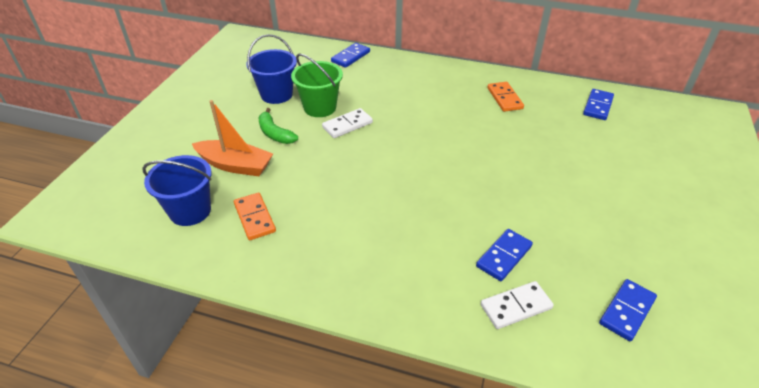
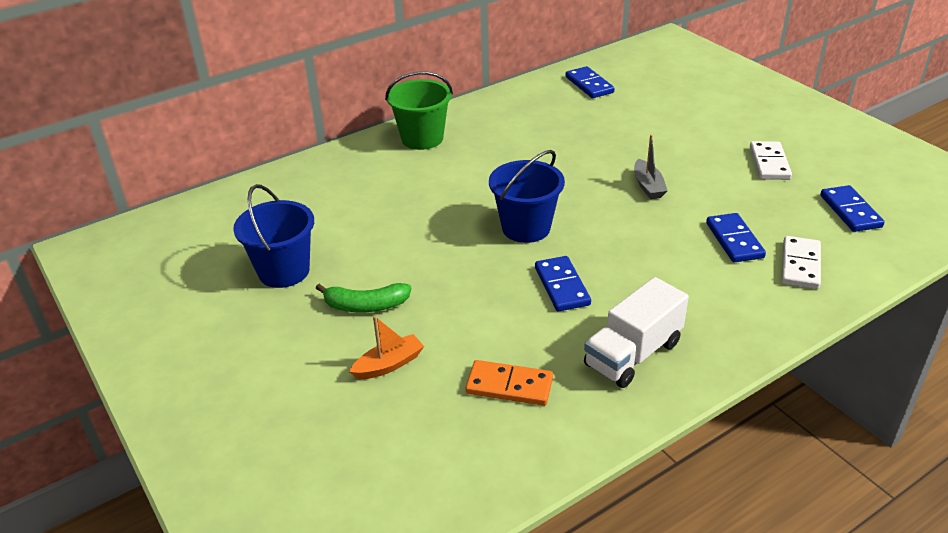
camera: 50 degrees left, 5 degrees down
blue bucket [142,155,212,226] -> blue bucket moved to [489,150,565,243]
orange boat [192,100,273,176] -> orange boat [349,316,424,379], size x0.59
green bucket [291,54,343,117] -> green bucket moved to [385,71,453,150]
white domino [322,108,373,138] -> white domino moved to [750,141,792,180]
blue domino [331,43,370,68] -> blue domino moved to [535,256,591,311]
orange domino [487,82,524,112] -> none
none -> white truck [584,277,689,388]
none -> grey boat [634,135,668,199]

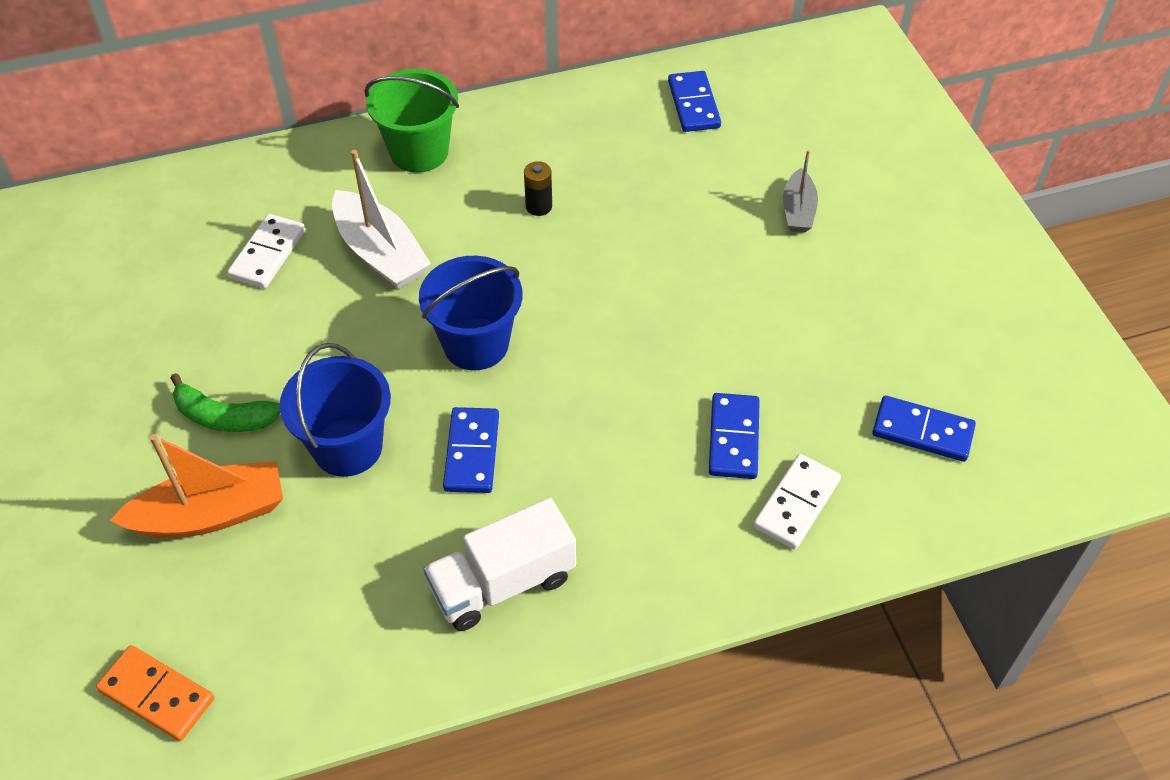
camera: 15 degrees right, 15 degrees up
blue bucket [233,184,314,288] -> blue bucket moved to [280,343,391,477]
orange boat [349,316,424,379] -> orange boat [109,434,283,538], size x1.69
orange domino [466,360,553,406] -> orange domino moved to [96,645,214,741]
grey boat [634,135,668,199] -> grey boat moved to [783,150,818,232]
white domino [750,141,792,180] -> white domino moved to [227,214,305,288]
blue domino [820,185,885,232] -> blue domino turned 75 degrees counterclockwise [872,395,976,462]
none -> white boat [332,150,431,289]
none -> black battery [524,161,552,216]

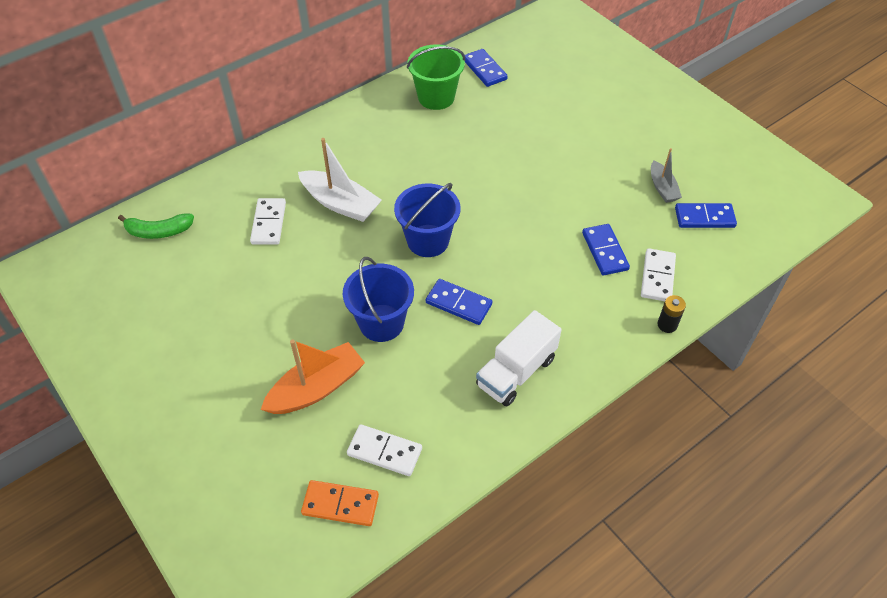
camera: 20 degrees left, 0 degrees up
green banana [171,373,280,432] -> green banana moved to [118,214,194,239]
green bucket [364,69,459,173] -> green bucket moved to [407,44,465,110]
blue domino [443,407,499,493] -> blue domino turned 45 degrees counterclockwise [426,279,492,325]
black battery [524,161,552,216] -> black battery moved to [657,295,686,333]
grey boat [783,150,818,232] -> grey boat moved to [651,148,682,203]
none -> white domino [347,424,422,476]

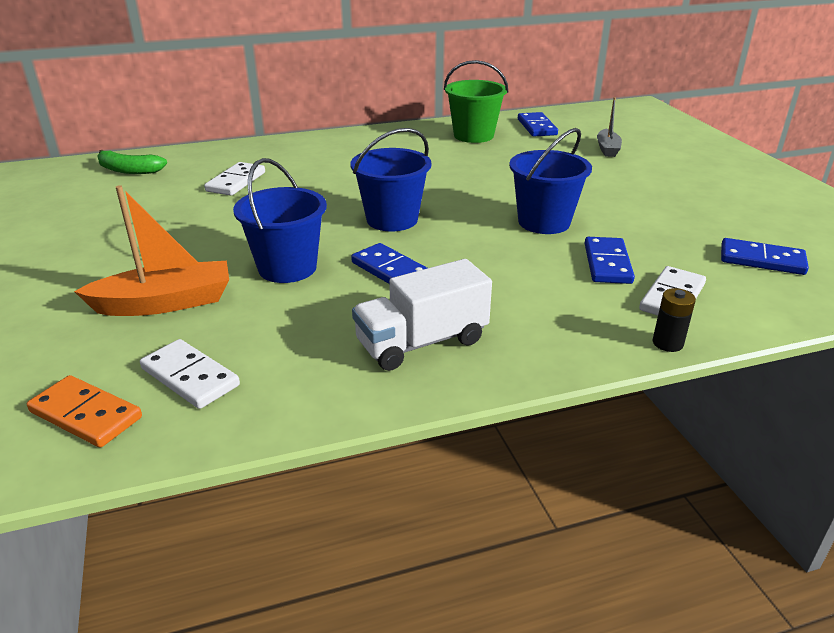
camera: 20 degrees right, 20 degrees down
white boat [298,138,382,222] -> none
grey boat [651,148,682,203] -> grey boat moved to [597,97,622,157]
none -> blue bucket [509,128,592,234]

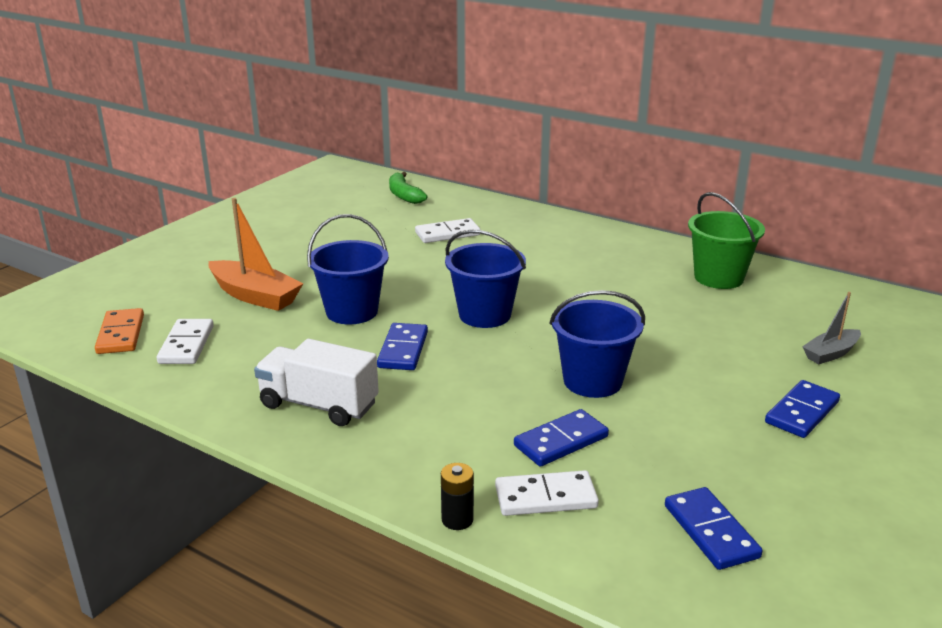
camera: 50 degrees right, 5 degrees down
blue domino [518,112,558,137] -> blue domino moved to [765,380,840,438]

